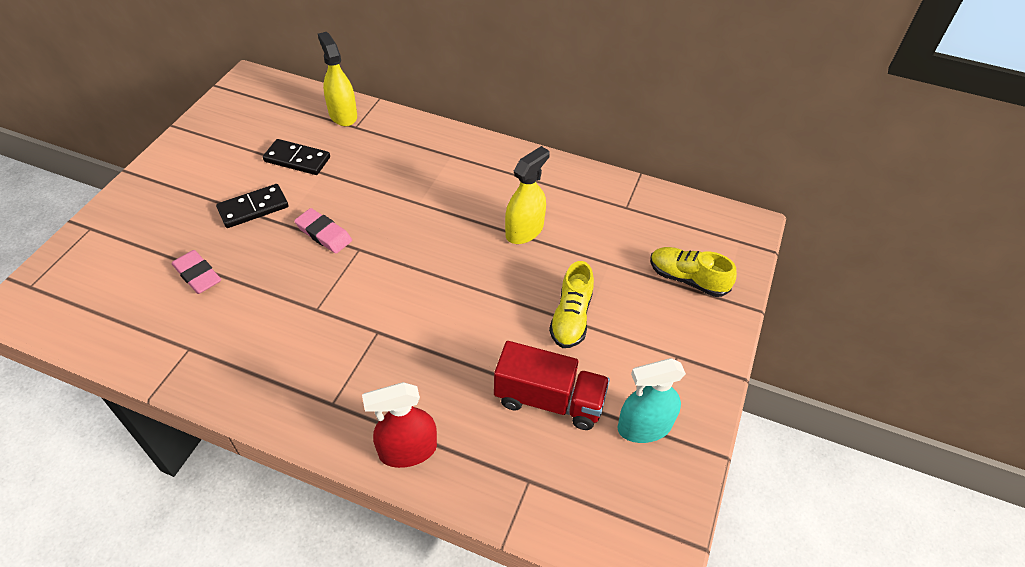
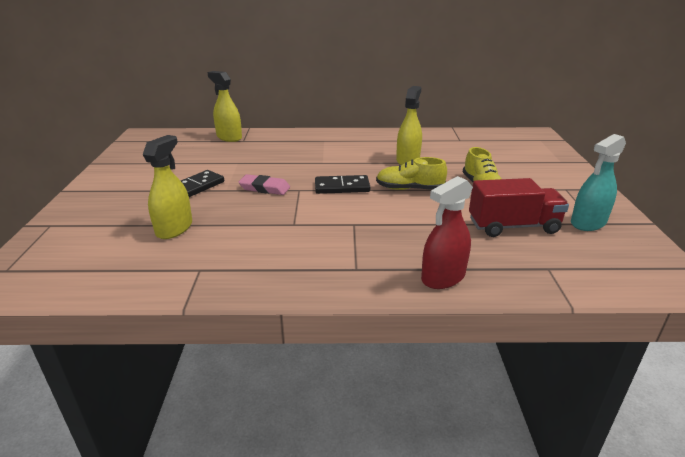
camera: 20 degrees left, 20 degrees down
pink eraser [172,250,221,294] -> yellow spray bottle [143,135,192,239]
black domino [263,139,330,175] -> black domino moved to [315,175,370,194]
yellow shoe [650,247,737,297] -> yellow shoe moved to [376,157,447,190]

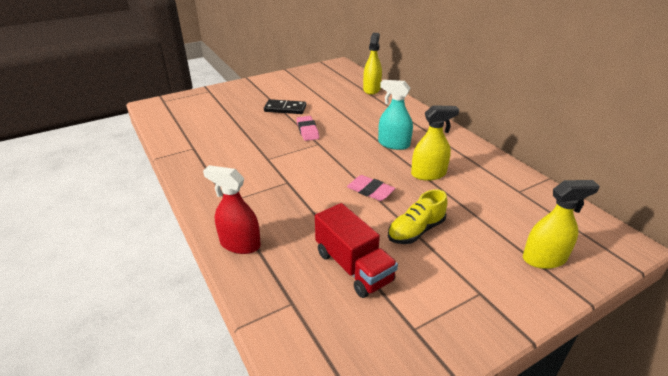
camera: 60 degrees right, 5 degrees up
yellow spray bottle [143,135,192,239] -> yellow spray bottle moved to [523,180,600,269]
black domino [315,175,370,194] -> none
yellow shoe [376,157,447,190] -> pink eraser [347,175,395,201]
turquoise spray bottle [571,134,626,231] -> turquoise spray bottle moved to [378,80,413,150]

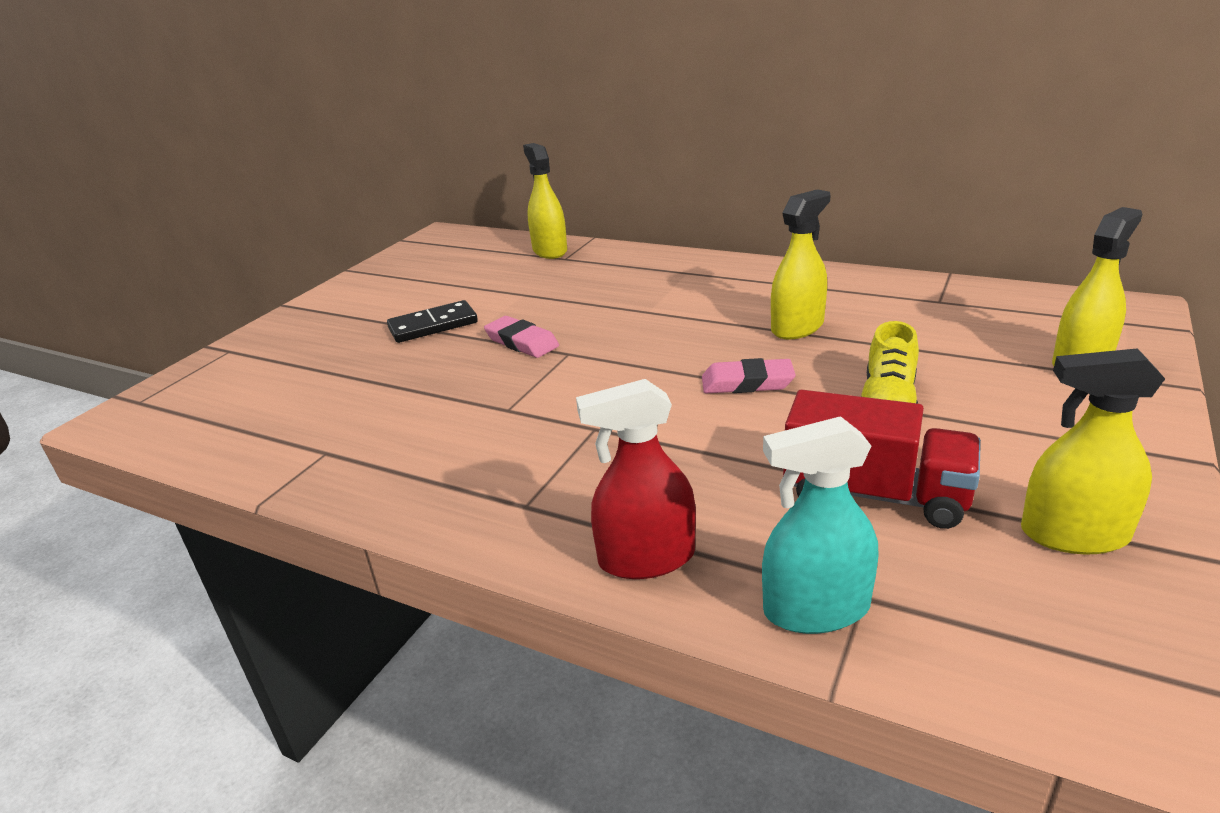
camera: 30 degrees left, 5 degrees down
turquoise spray bottle [378,80,413,150] -> turquoise spray bottle moved to [762,416,879,634]
none -> yellow spray bottle [1021,348,1165,554]

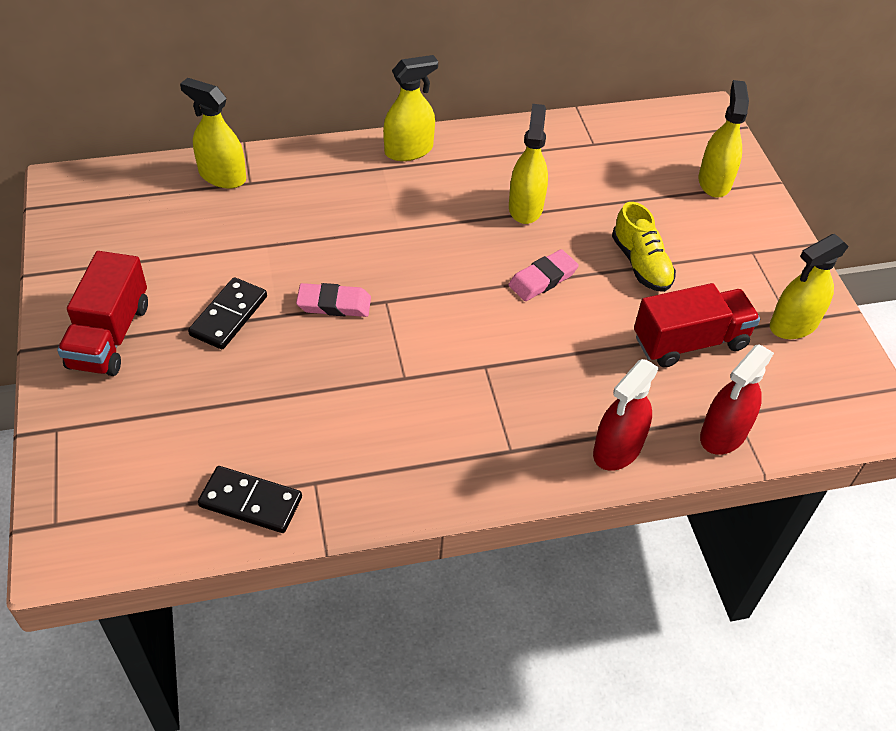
camera: 45 degrees left, 20 degrees up
turquoise spray bottle [762,416,879,634] -> red spray bottle [700,344,774,455]
none -> red truck [57,251,148,376]
none -> black domino [198,466,302,533]
none -> yellow spray bottle [383,55,438,161]

